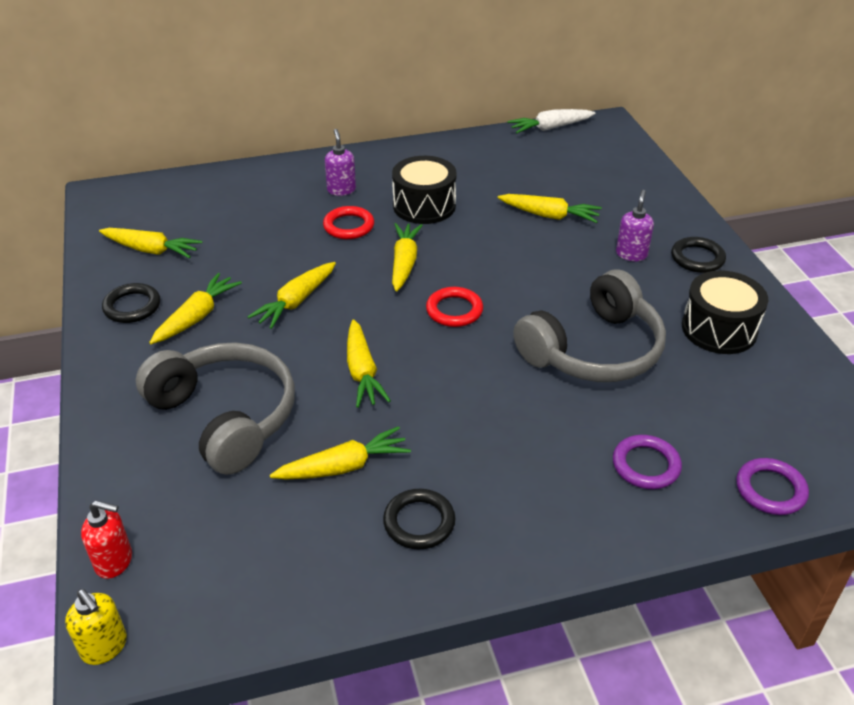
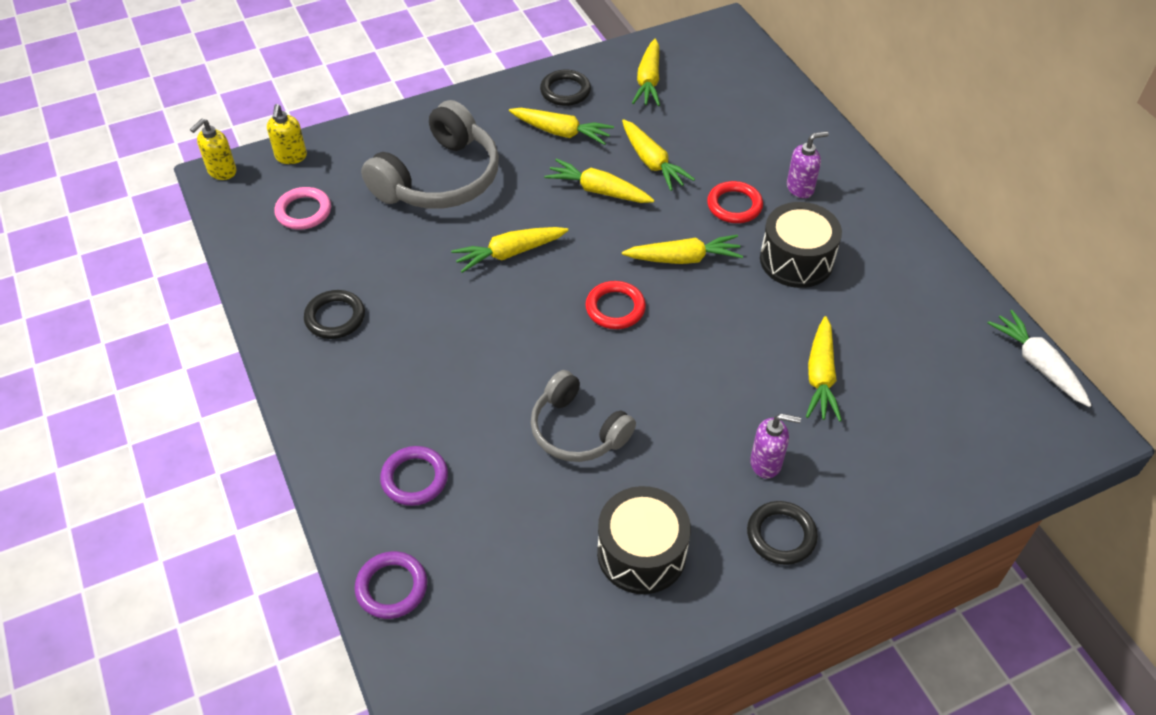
camera: 80 degrees right, 10 degrees up
red soap dispenser [81,500,132,579] -> yellow soap dispenser [267,104,307,164]
yellow carrot [270,426,411,480] -> yellow carrot moved to [622,119,695,191]
grey headphones [513,269,666,382] -> grey headphones [531,370,636,462], size x0.64
none -> pink ring [274,187,331,230]

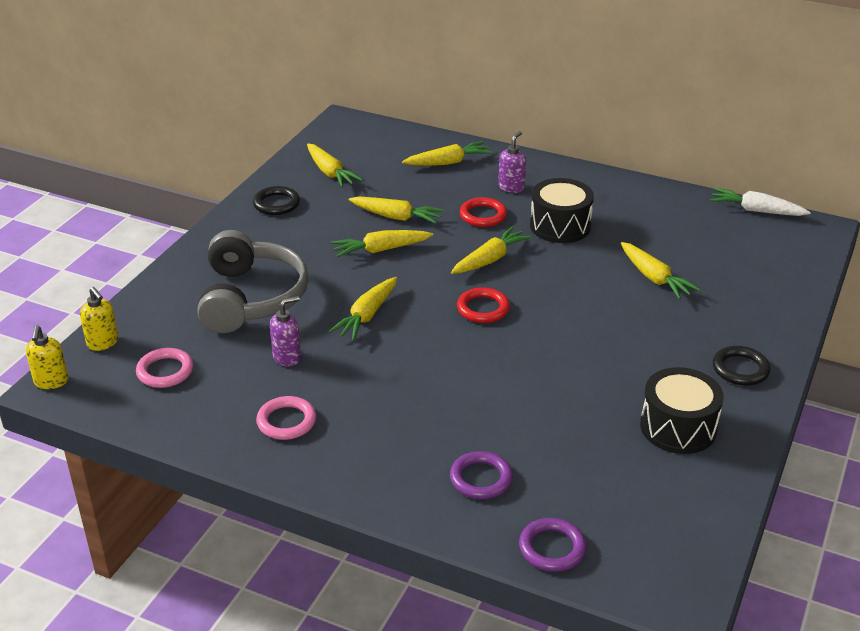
camera: 40 degrees left, 15 degrees down
black ring [304,290,365,339] -> pink ring [256,396,316,440]
yellow carrot [509,108,614,145] -> yellow carrot moved to [402,141,492,166]
grey headphones [531,370,636,462] -> none
purple soap dispenser [750,414,801,479] -> purple soap dispenser moved to [270,296,301,366]

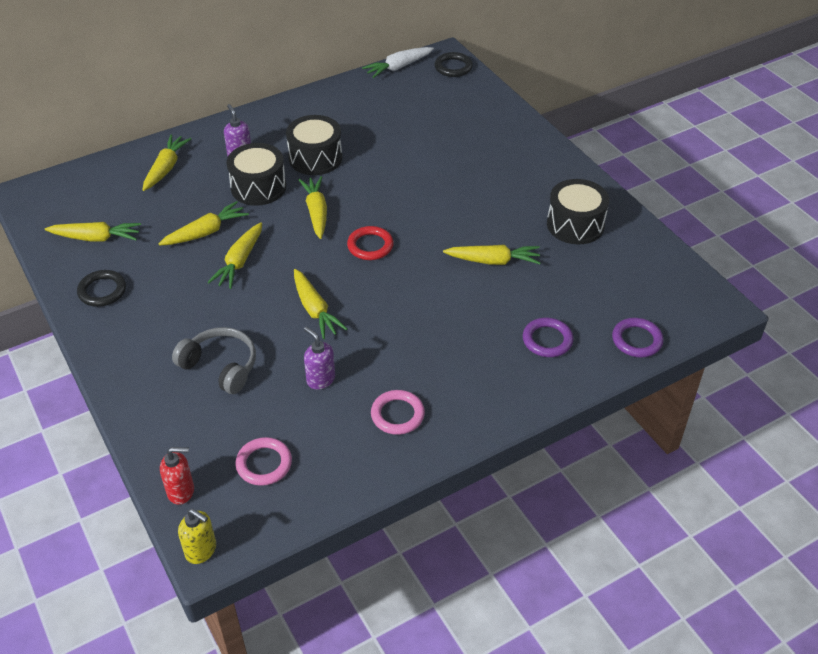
camera: 55 degrees left, 10 degrees up
yellow soap dispenser [80,287,119,351] -> red soap dispenser [160,447,194,505]
grey headphones [197,230,309,333] -> grey headphones [172,327,256,394], size x0.64
purple soap dispenser [270,296,301,366] -> purple soap dispenser turned 45 degrees counterclockwise [304,327,335,390]
red ring [460,197,507,227] -> black drum [227,143,286,206]
yellow carrot [621,242,700,299] -> yellow carrot moved to [443,245,541,265]
black ring [713,346,771,386] -> black ring moved to [434,52,473,77]

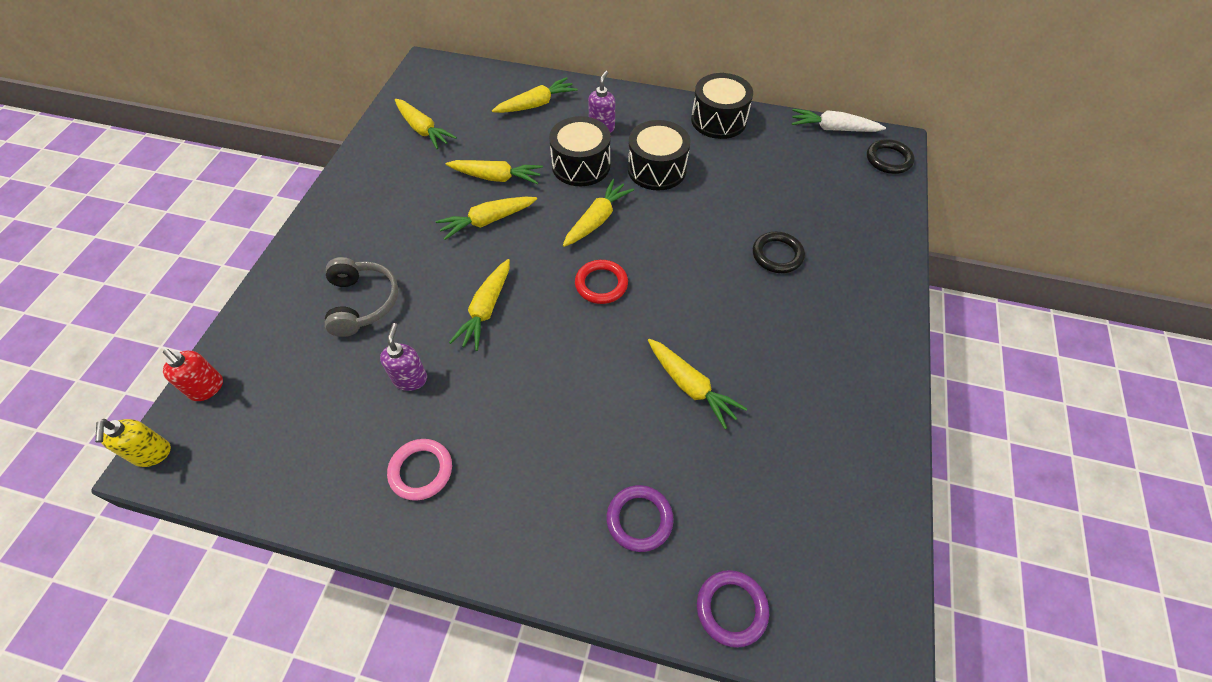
camera: 45 degrees right, 10 degrees up
black ring [77,270,126,307] -> black ring moved to [753,231,805,273]
pink ring [235,437,292,486] -> none
black drum [547,179,609,244] -> black drum moved to [691,73,753,139]

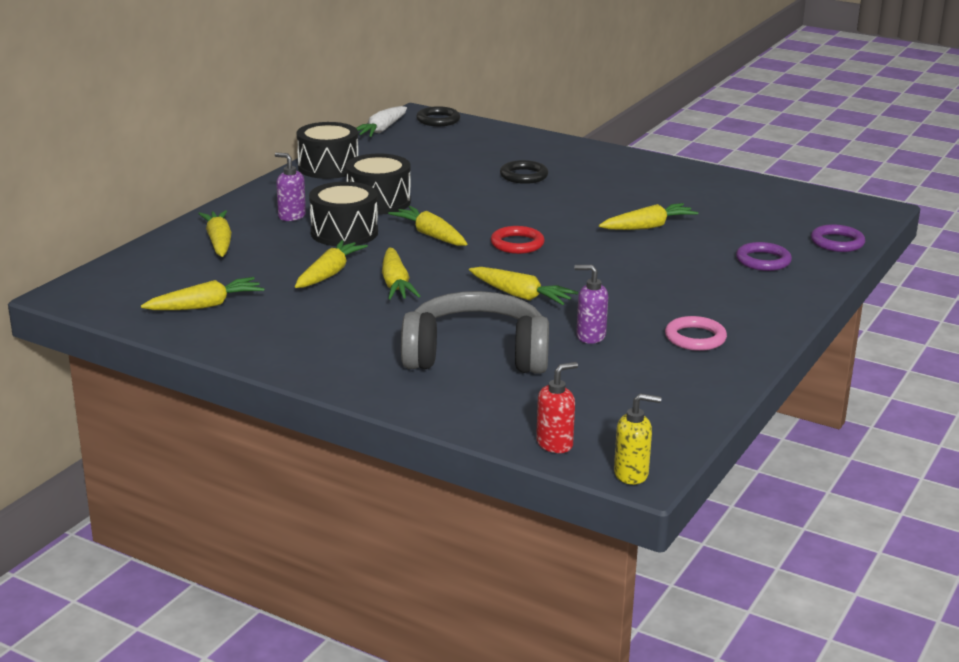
camera: 75 degrees left, 30 degrees down
grey headphones [325,257,398,337] -> grey headphones [401,291,549,374], size x1.56

